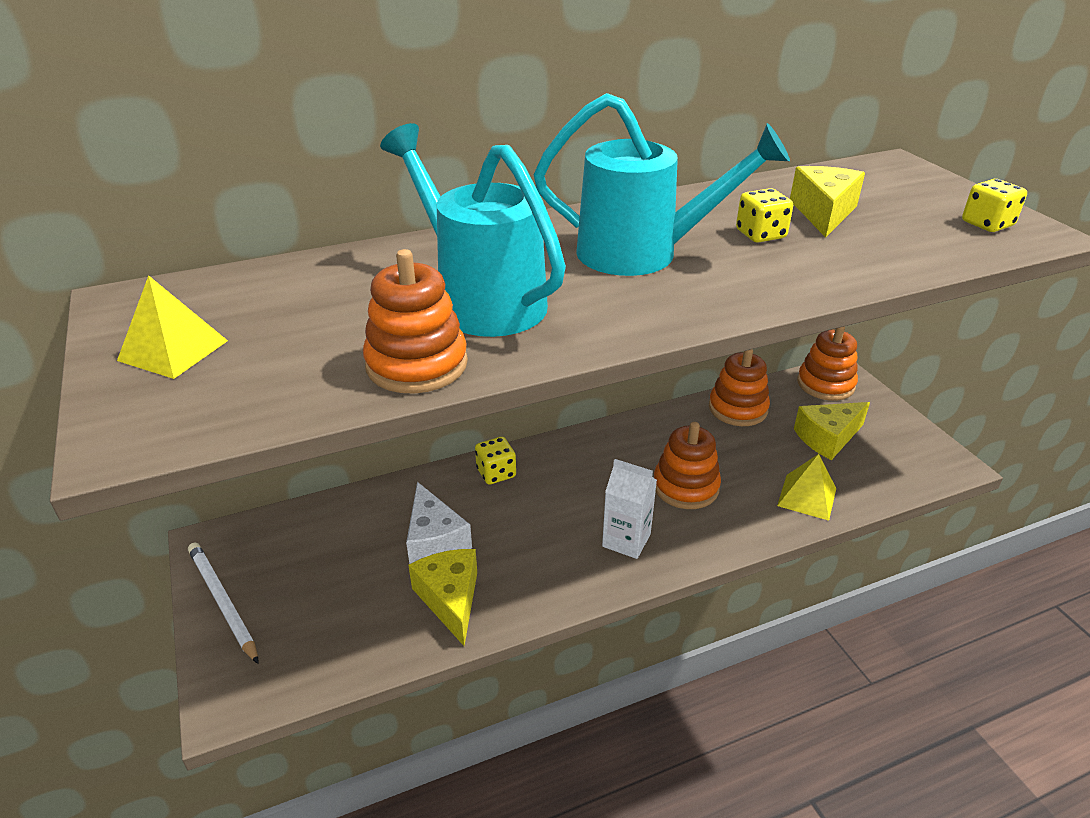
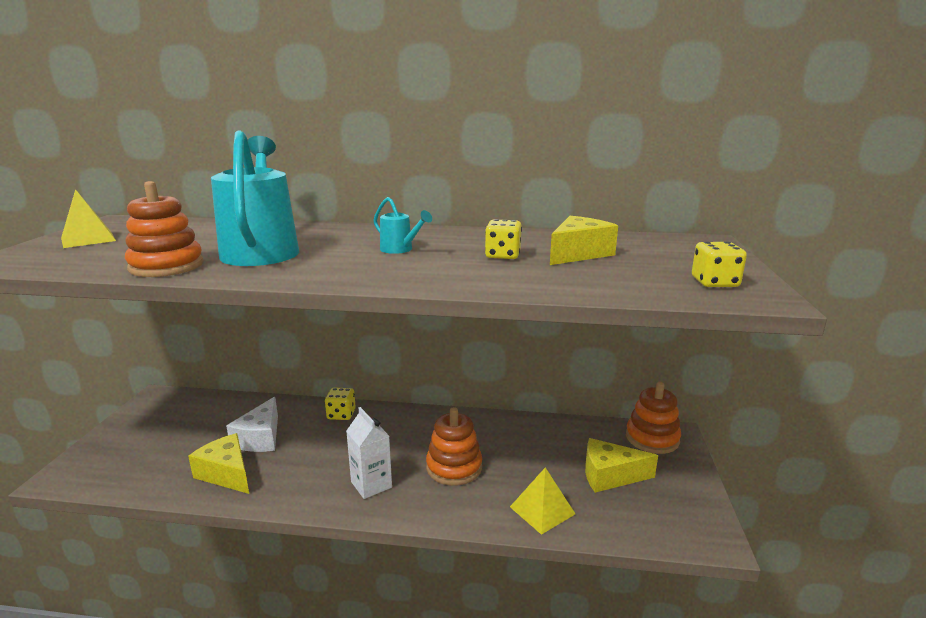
camera: 30 degrees right, 15 degrees down
white pencil [188,542,259,664] -> none
yellow cheese [408,549,477,646] -> yellow cheese turned 60 degrees counterclockwise [188,433,249,494]
turquoise watering can [533,93,790,276] -> turquoise watering can [373,197,432,254], size x0.44
orange stacking toy [709,349,770,426] -> none

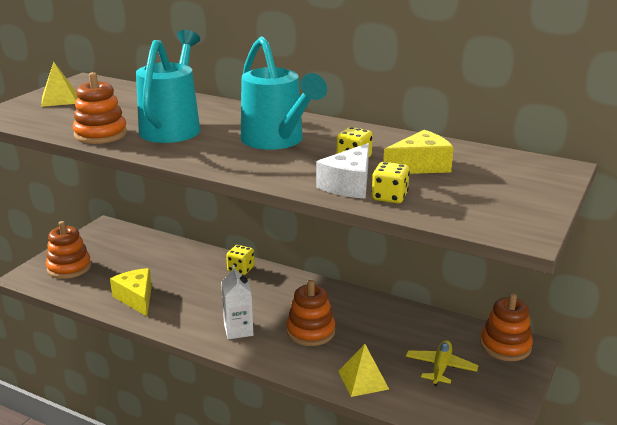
camera: 20 degrees right, 5 degrees up
white cheese [226,397,278,452] -> white cheese moved to [316,143,369,199]
turquoise watering can [373,197,432,254] -> turquoise watering can [241,36,327,150], size x2.30
yellow cheese [585,438,658,493] -> yellow plane [406,340,479,386]
yellow dice [692,242,747,287] -> yellow dice moved to [372,162,410,204]
none -> orange stacking toy [46,221,91,279]

